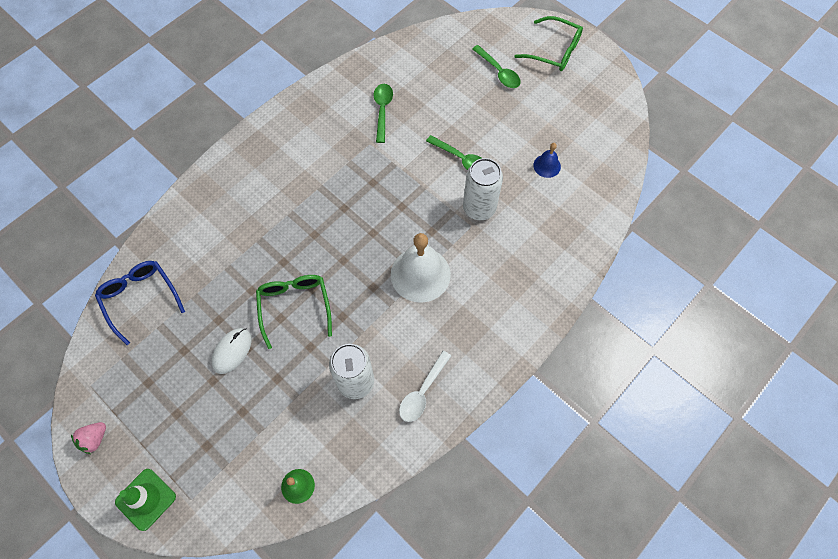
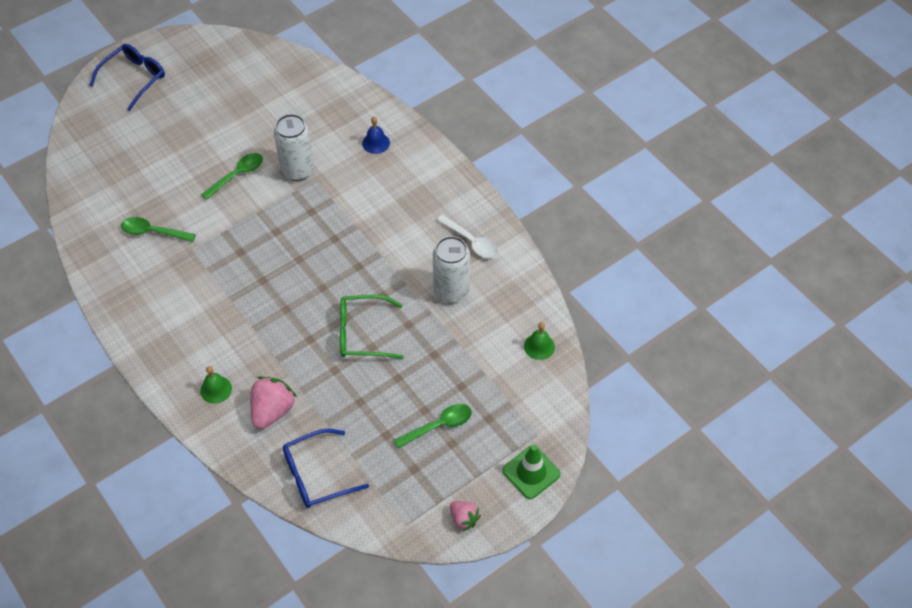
camera: 80 degrees left, 10 degrees down
white mouse [212,328,252,374] -> none
white bell [391,233,451,303] -> none
green spoon [472,45,521,88] -> green spoon moved to [394,404,472,449]
green glasses [514,16,583,71] -> blue glasses [89,44,165,111]
blue bell [533,143,561,178] -> blue bell moved to [362,116,390,154]
none -> green bell [200,366,232,404]
none -> pink strawberry [250,376,297,429]

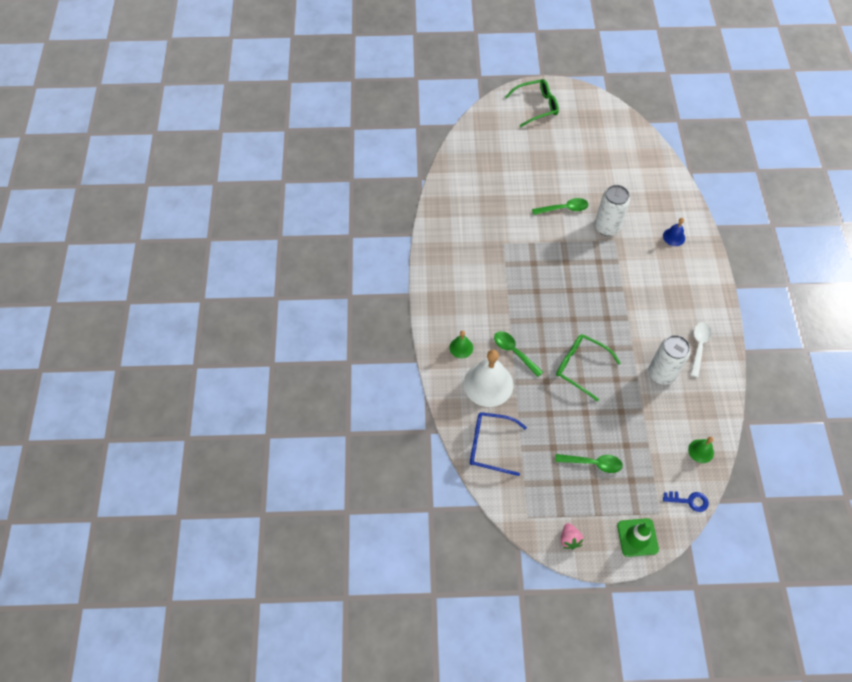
camera: 35 degrees right, 5 degrees up
blue glasses [89,44,165,111] -> green glasses [505,79,559,127]
green spoon [121,217,196,242] -> green spoon moved to [494,331,543,377]
pink strawberry [250,376,297,429] -> white bell [464,350,513,407]
white spoon [437,215,498,259] -> white spoon turned 150 degrees counterclockwise [690,322,712,378]
none -> blue key [663,491,709,512]

